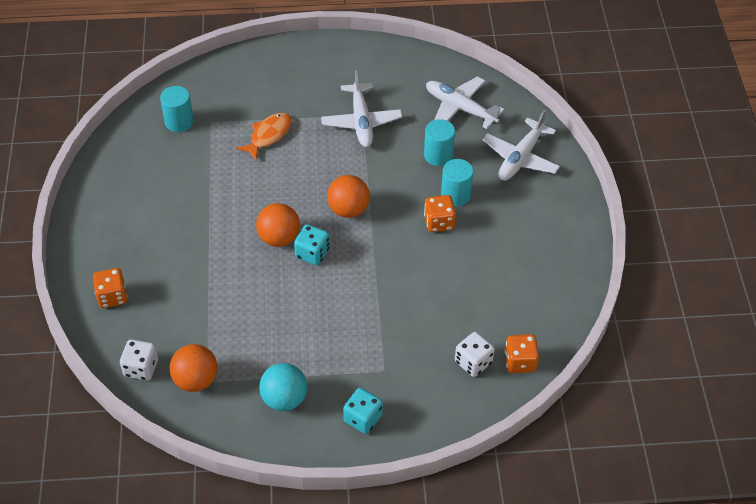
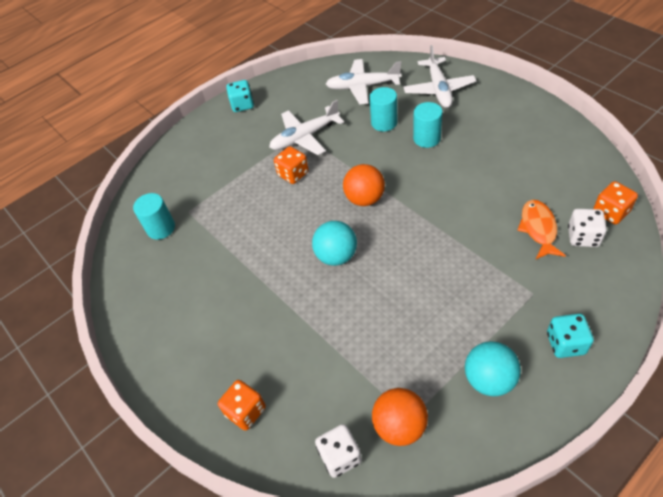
camera: 30 degrees left, 0 degrees up
orange fish [236,113,292,160] -> orange fish moved to [517,200,566,259]
orange ball [256,203,300,247] -> turquoise ball [312,221,357,266]
turquoise dice [294,224,330,265] -> turquoise dice moved to [226,80,254,112]
white plane [321,70,402,147] -> white plane turned 105 degrees clockwise [269,100,344,155]
orange dice [424,195,456,232] -> orange dice moved to [274,146,309,184]

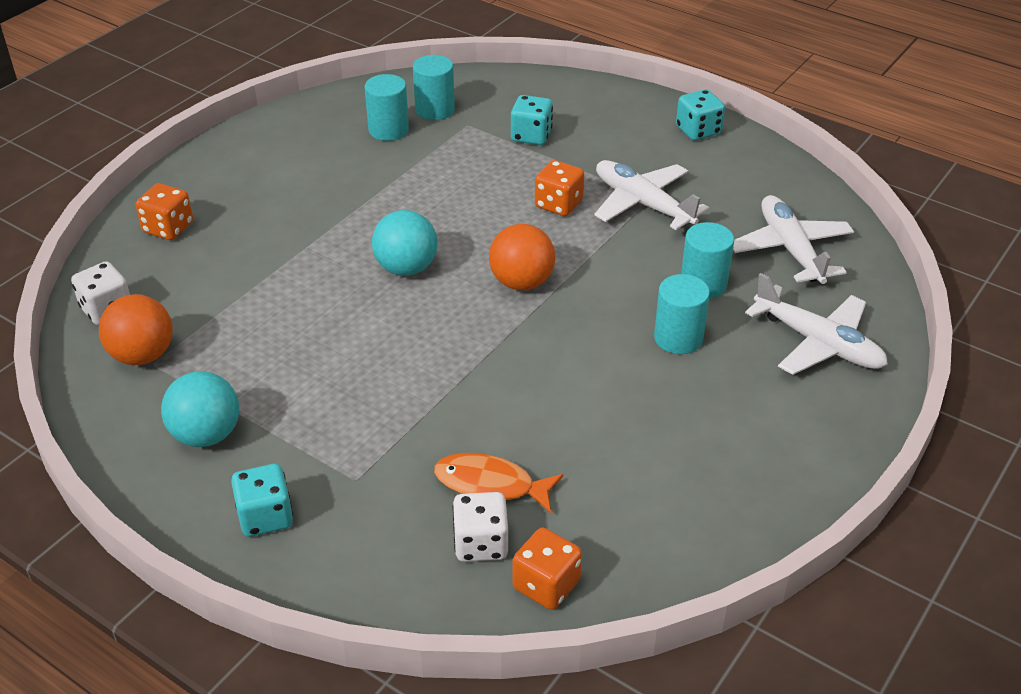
camera: 70 degrees right, 10 degrees down
white plane [403,45,476,108] -> white plane turned 120 degrees counterclockwise [745,273,888,375]
orange fish [517,200,566,259] -> orange fish turned 150 degrees counterclockwise [434,453,563,513]
none -> turquoise cylinder [365,74,409,141]
none -> turquoise dice [511,95,553,145]

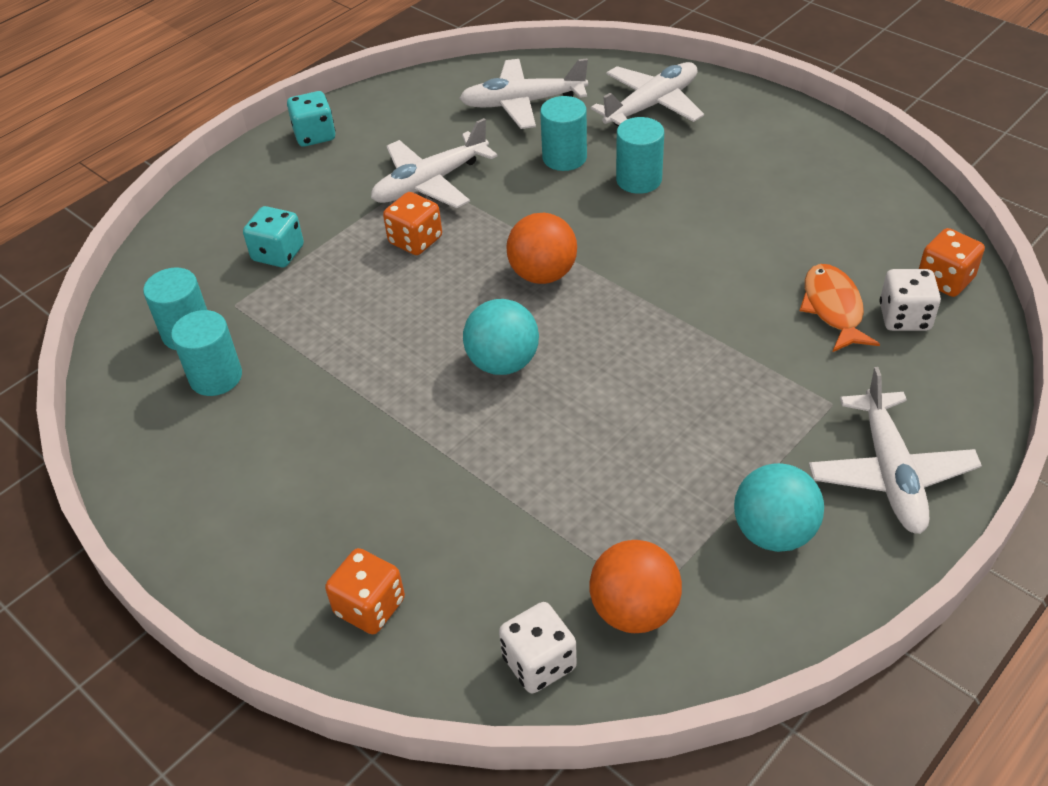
camera: 80 degrees left, 5 degrees up
turquoise dice [231,464,293,537] -> white plane [809,367,982,534]
orange fish [434,453,563,513] -> orange fish turned 150 degrees clockwise [800,264,880,352]

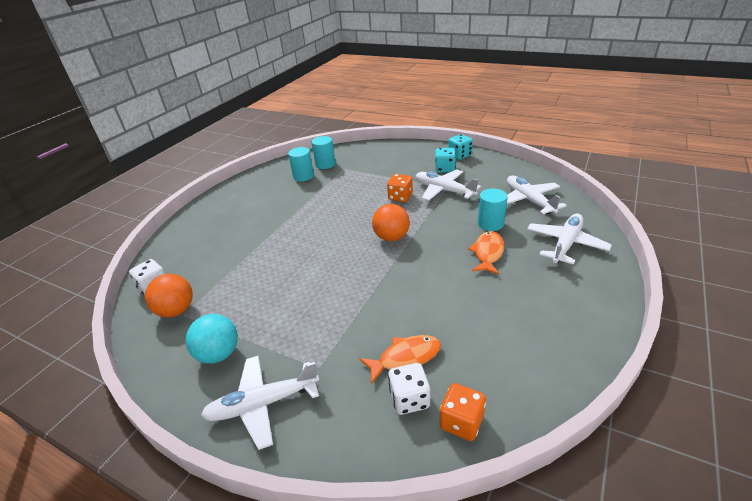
camera: 75 degrees right, 10 degrees down
turquoise dice [243,206,304,267] -> turquoise dice moved to [435,148,456,172]
orange dice [325,548,405,634] -> none
turquoise ball [463,299,539,375] -> none
white plane [591,62,704,126] -> white plane turned 90 degrees counterclockwise [527,213,612,265]
turquoise cylinder [616,117,664,194] -> orange fish [468,231,504,275]

